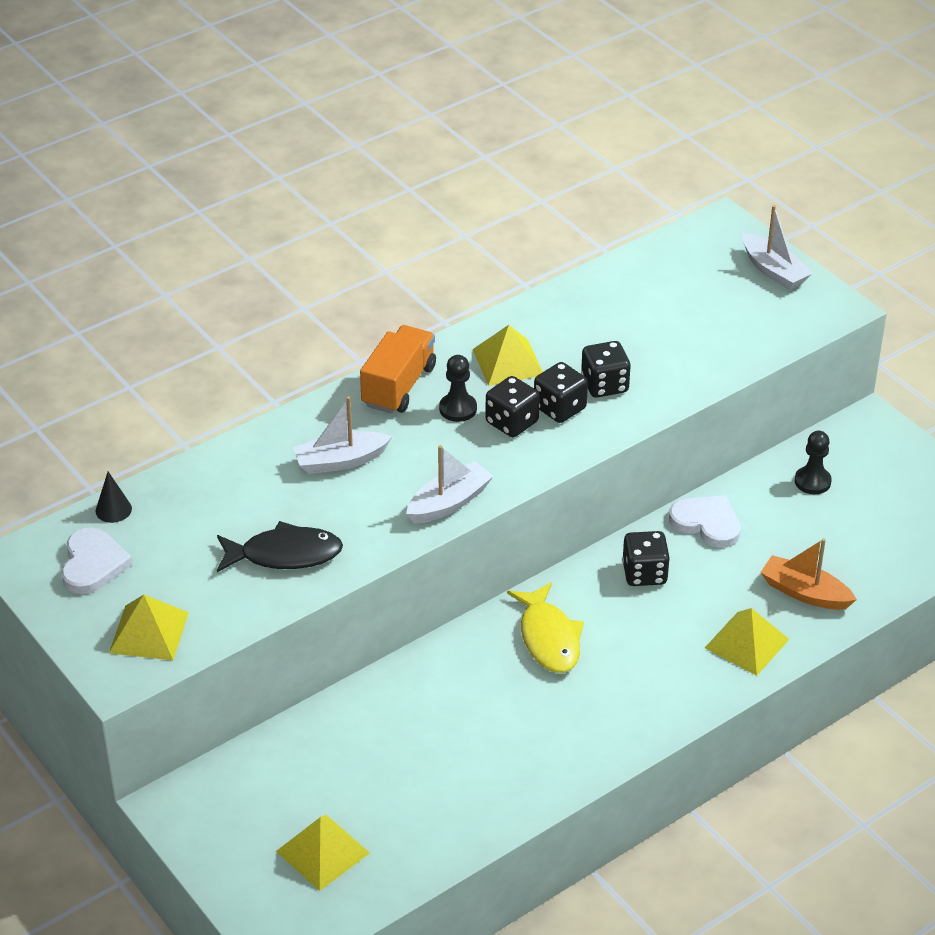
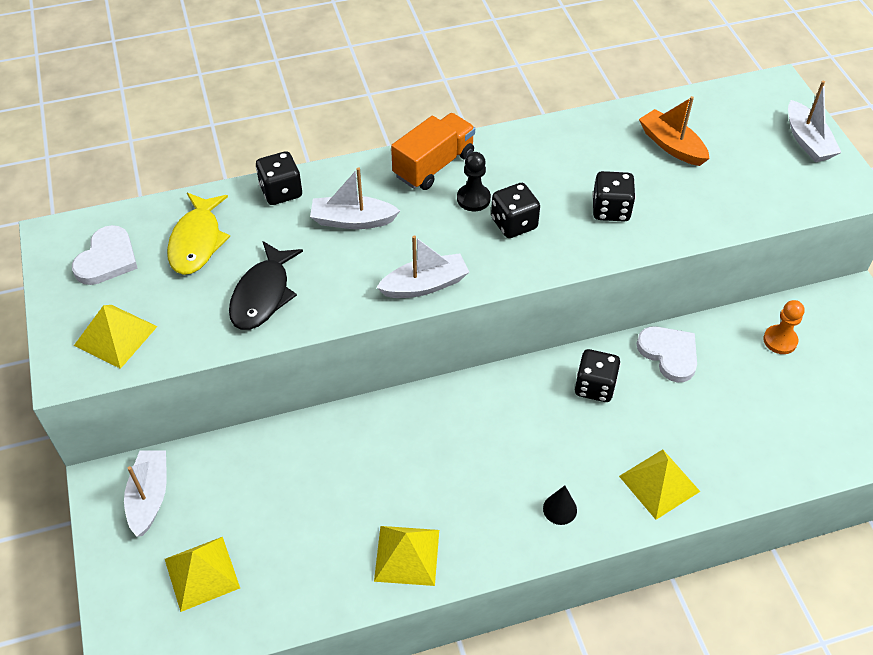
camera: 20 degrees right, 10 degrees up
black cone [96,472,132,523] -> black cone moved to [543,486,577,525]
black fish [217,521,343,572] -> black fish turned 90 degrees clockwise [229,241,303,330]
yellow pyramid [472,325,543,386] -> yellow pyramid moved to [374,526,439,586]
yellow fish [507,582,584,673] -> yellow fish moved to [167,193,230,275]
black dice [534,362,588,423] -> black dice moved to [256,151,302,205]
orange boat [760,538,857,610] -> orange boat moved to [639,96,710,166]
black pawn [795,431,832,494] -> orange pawn [763,300,805,354]
none -> white boat [124,451,167,537]

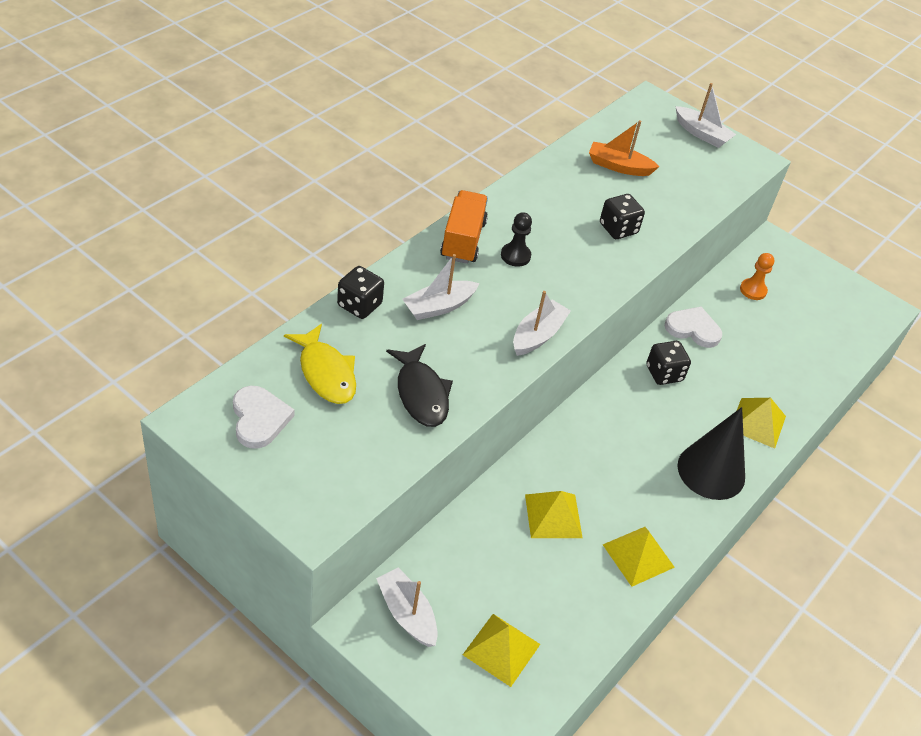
camera: 40 degrees left, 5 degrees down
yellow pyramid [74,305,158,369] -> yellow pyramid moved to [525,491,583,538]
black dice [491,183,540,238] -> none
black cone [543,486,577,525] -> black cone [677,407,745,500], size x2.40

